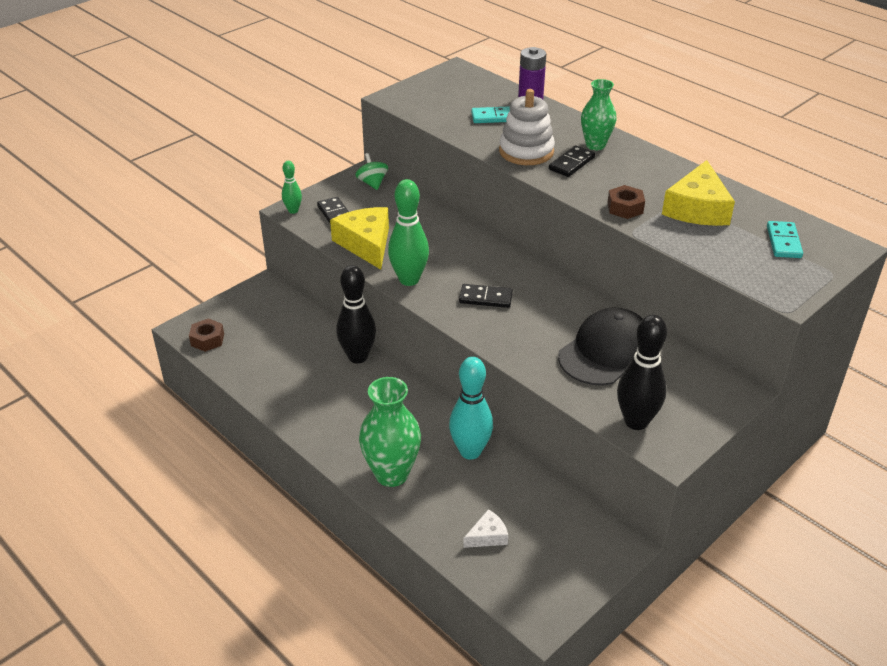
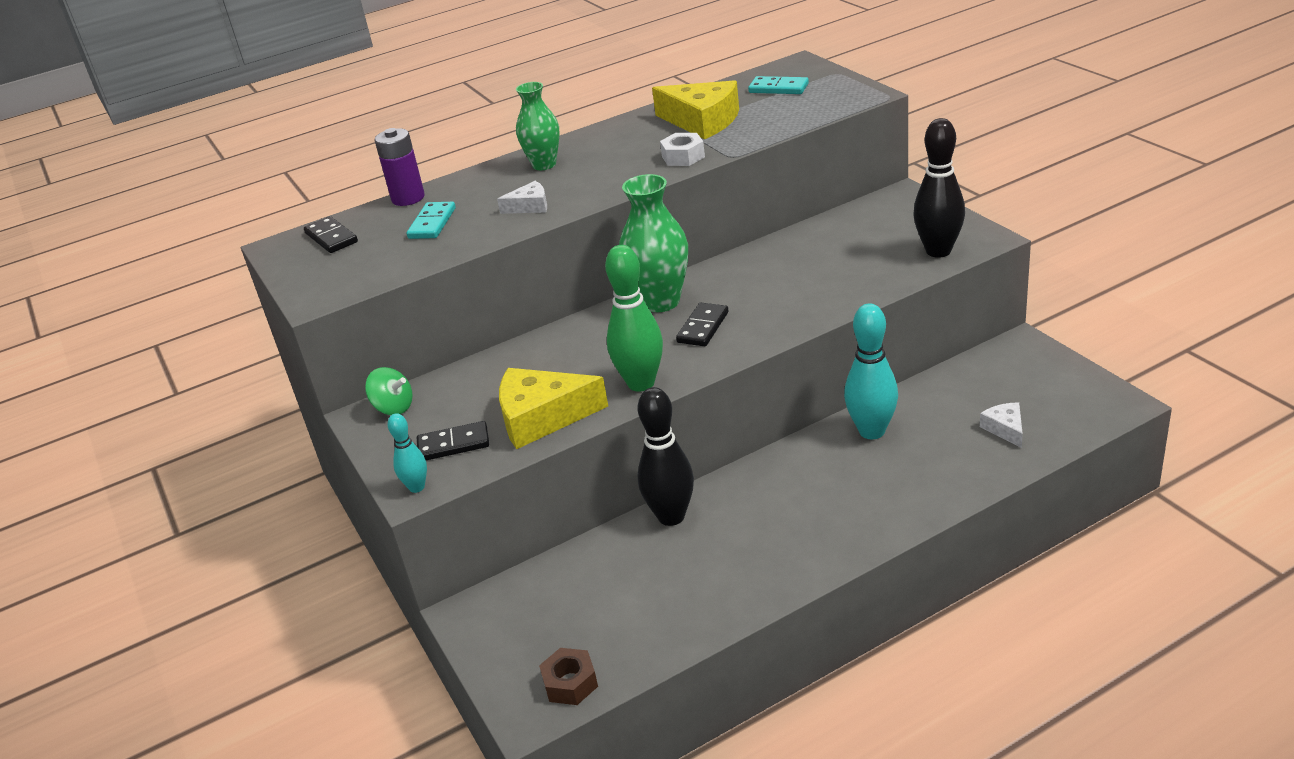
camera: 70 degrees left, 5 degrees down
green bowling pin [282,161,302,214] -> turquoise bowling pin [388,413,427,493]
green spinning top [355,153,388,190] -> green spinning top turned 150 degrees counterclockwise [365,367,412,415]
green vase [359,377,421,487] -> green vase moved to [619,174,688,312]
white stacking toy [499,89,555,165] -> white cheese [497,181,547,214]
black domino [549,145,595,177] -> black domino moved to [304,216,358,253]
black cap [558,307,643,386] -> none
brown nut [607,185,645,219] -> white nut [660,133,705,166]

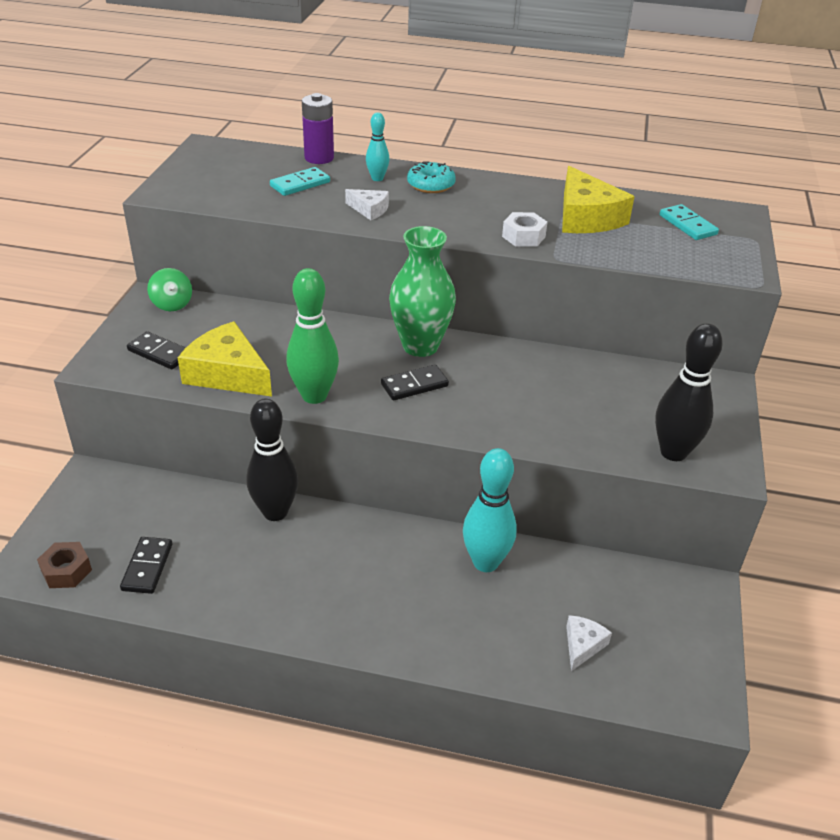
camera: 35 degrees right, 5 degrees up
black domino [304,216,358,253] -> black domino moved to [120,537,172,594]
turquoise bowling pin [388,413,427,493] -> turquoise bowling pin moved to [366,112,390,181]
green vase [516,82,560,170] -> turquoise donut [407,161,456,193]

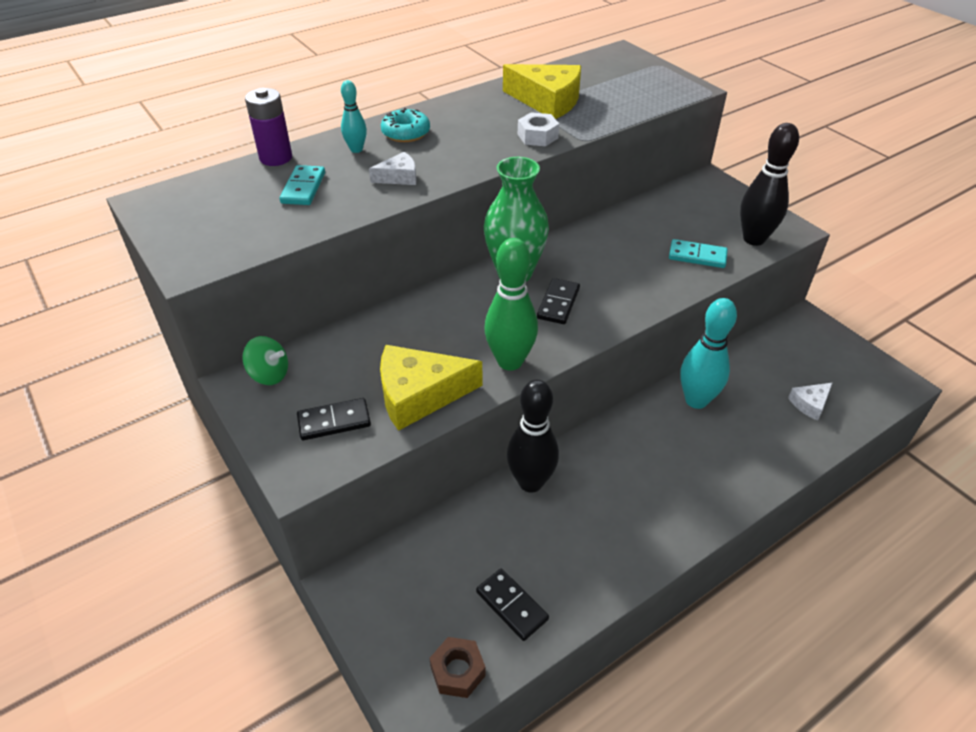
camera: 45 degrees left, 5 degrees up
white cheese [566,615,612,671] -> white cheese turned 105 degrees counterclockwise [788,383,832,421]
turquoise domino [660,204,719,240] -> turquoise domino moved to [669,239,728,268]

